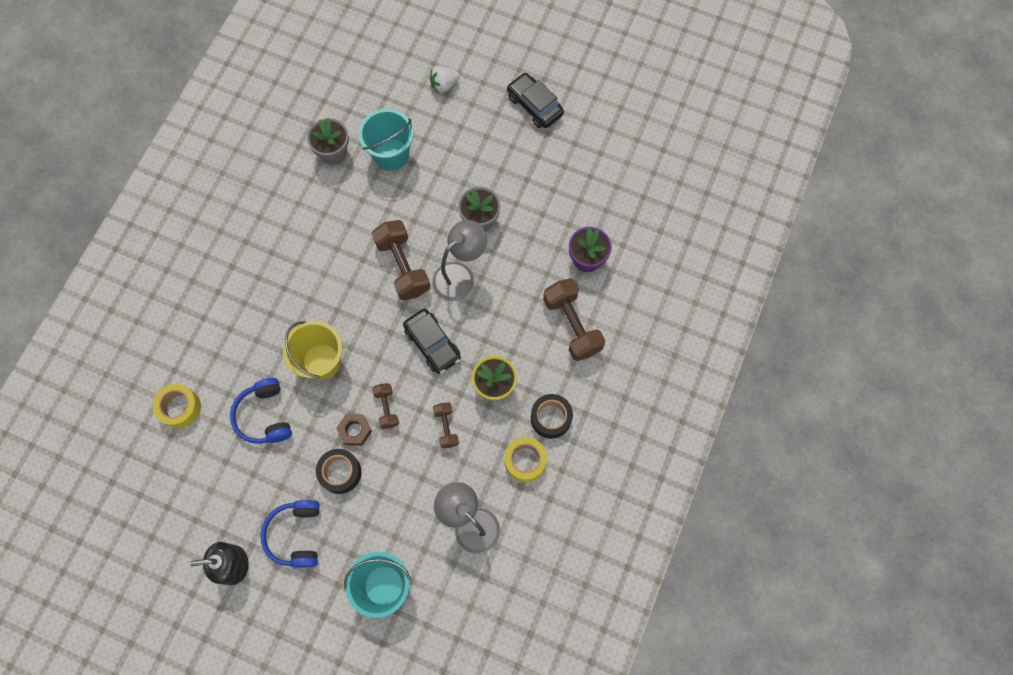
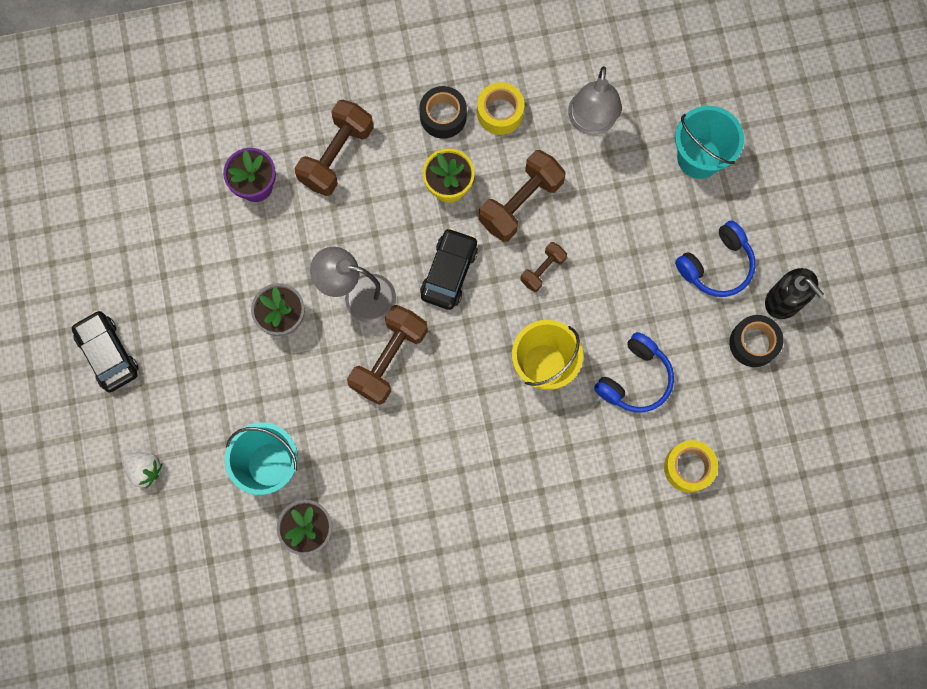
camera: 125 degrees left, 5 degrees up
black tape [316,449,362,494] -> black tape moved to [729,315,783,367]
brown nut [336,414,372,446] -> none
brown dumbbell [433,403,459,449] -> brown dumbbell [478,150,566,242], size x1.85
black car [507,73,564,128] -> black car turned 135 degrees clockwise [72,310,139,392]

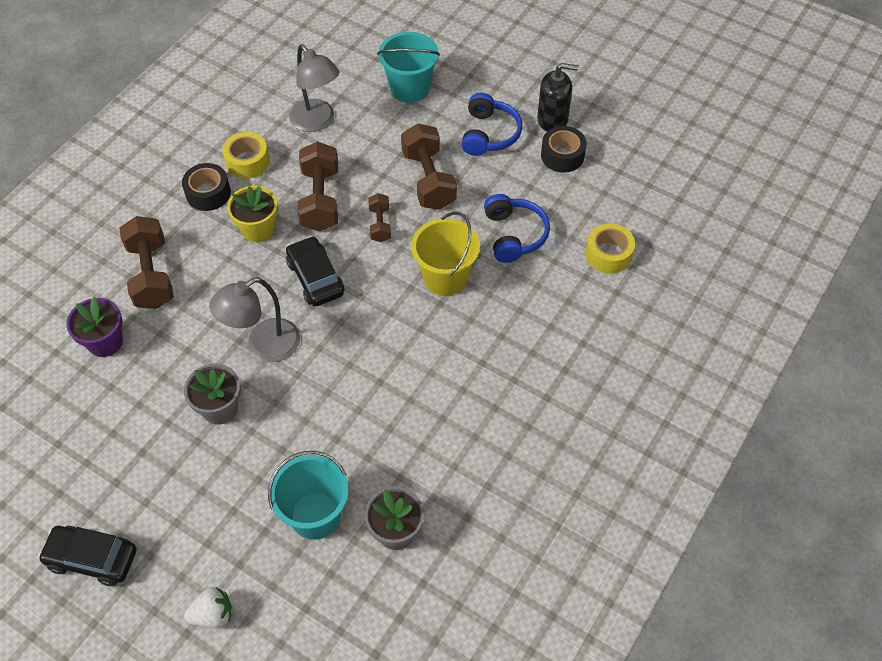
camera: 45 degrees left, 20 degrees down
brown dumbbell [347,305,428,405] -> brown dumbbell moved to [401,123,457,210]

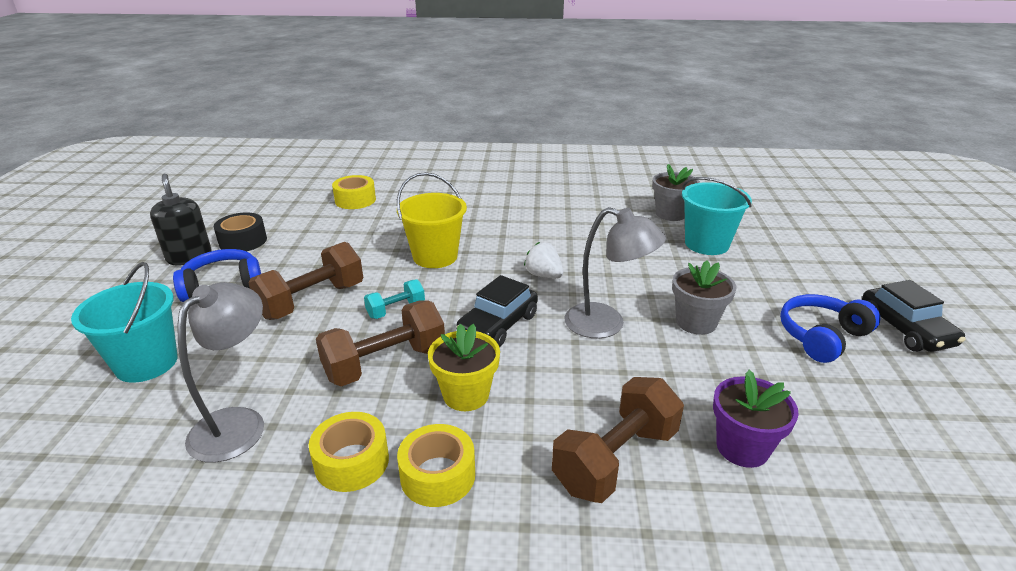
camera: 120 degrees left, 25 degrees down
black tape [182,163,231,211] -> yellow tape [397,424,475,507]
white strawberry [184,587,232,629] -> white strawberry moved to [524,242,563,279]
brown dumbbell [368,193,391,242] -> turquoise dumbbell [364,279,425,319]
blue headphones [484,194,550,263] -> blue headphones moved to [780,294,880,363]

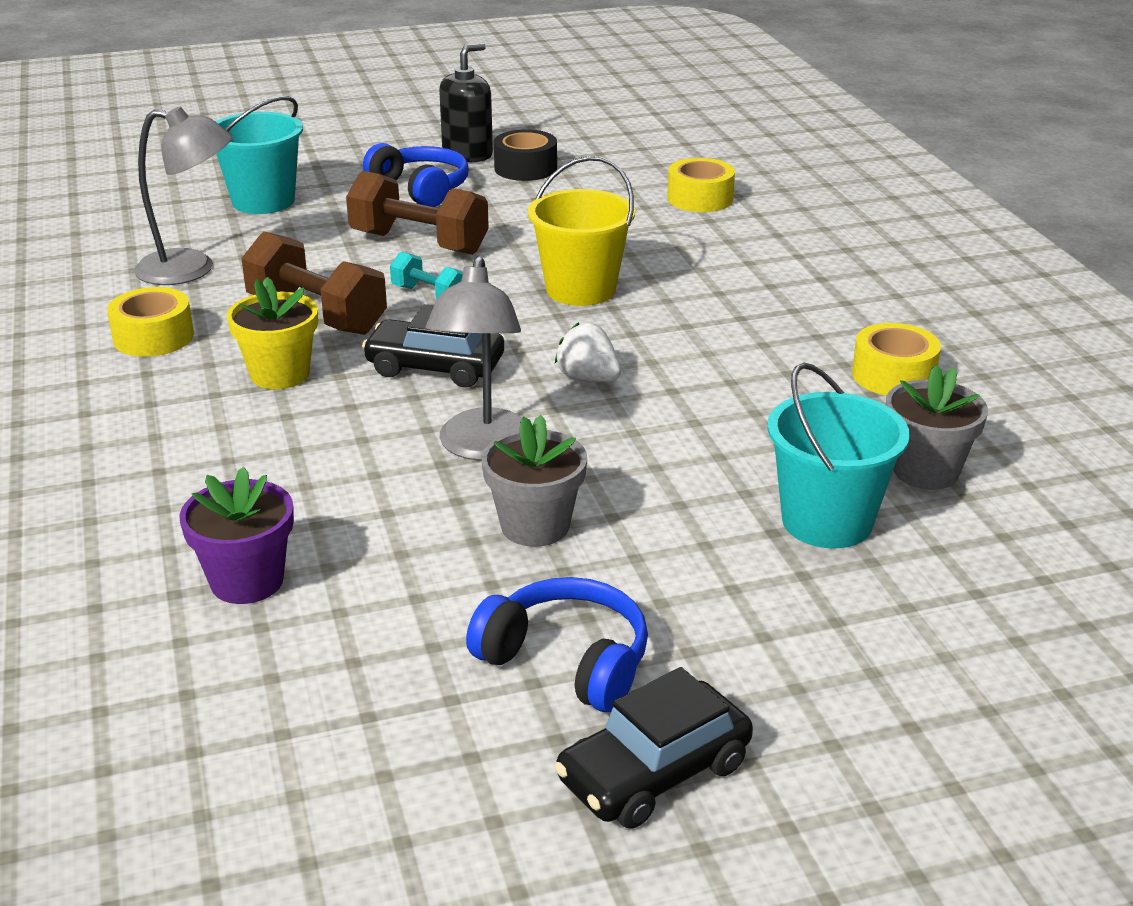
camera: 70 degrees right, 0 degrees up
yellow tape [397,424,475,507] -> yellow tape moved to [852,323,941,396]
white strawberry [524,242,563,279] -> white strawberry turned 75 degrees counterclockwise [555,323,621,382]
brown dumbbell [552,377,684,503] -> none

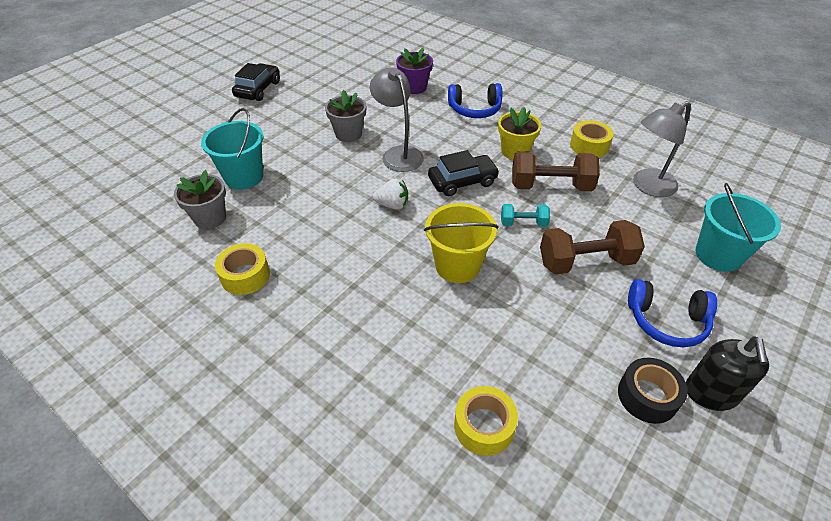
camera: 145 degrees right, 15 degrees up
blue headphones [466,577,648,712] -> blue headphones moved to [448,83,502,118]

